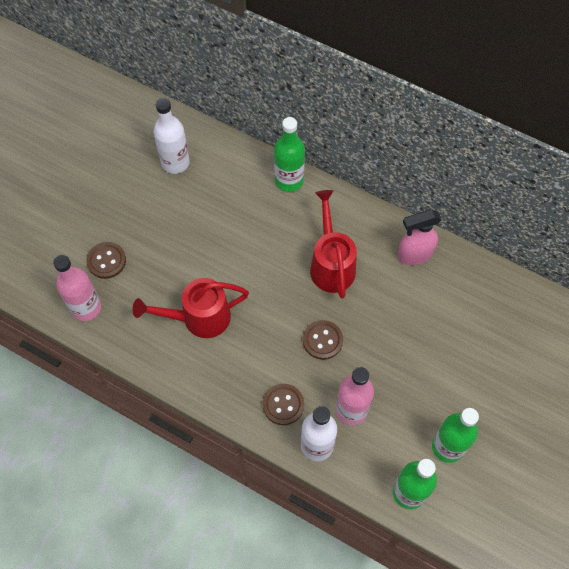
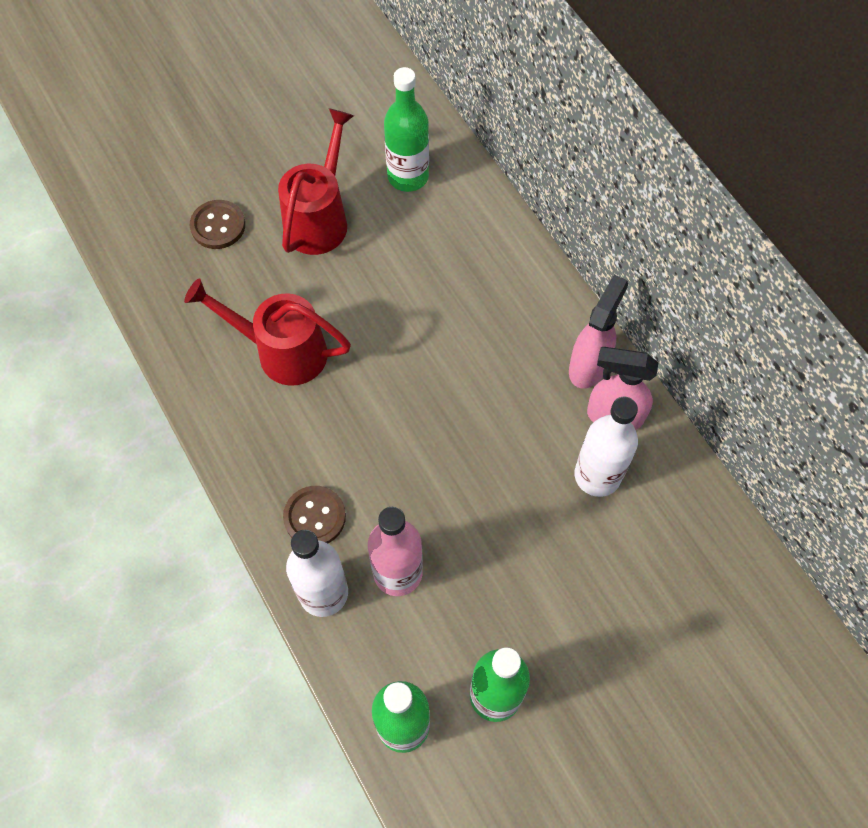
camera: 30 degrees right, 0 degrees up
pink bottle [53,255,101,321] -> none
white bottle [154,98,190,174] -> white bottle moved to [575,397,638,497]
green bottle [274,117,305,192] -> green bottle moved to [384,67,429,192]
brown button [303,320,343,360] -> none
red watering can [310,190,357,298] -> red watering can moved to [278,108,354,255]
none -> pink spray bottle [569,275,628,388]

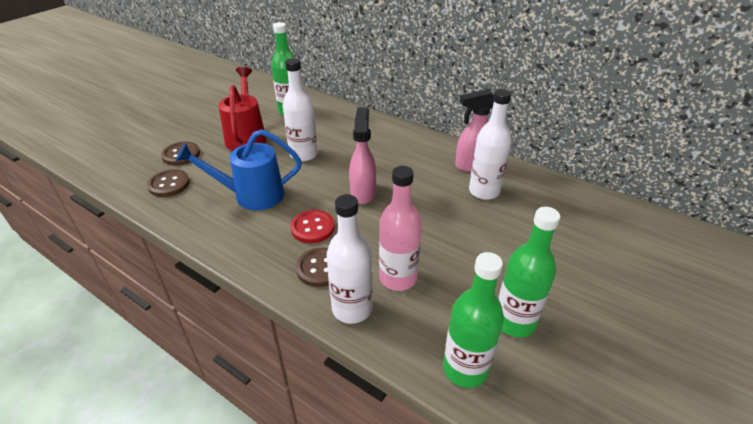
camera: 25 degrees left, 25 degrees down
red watering can [184,278,351,386] -> blue watering can [176,129,302,211]
pink spray bottle [569,275,628,388] -> pink spray bottle moved to [349,107,376,204]
none -> brown button [147,169,190,197]
none -> white bottle [283,58,318,162]
none -> red button [291,210,335,243]

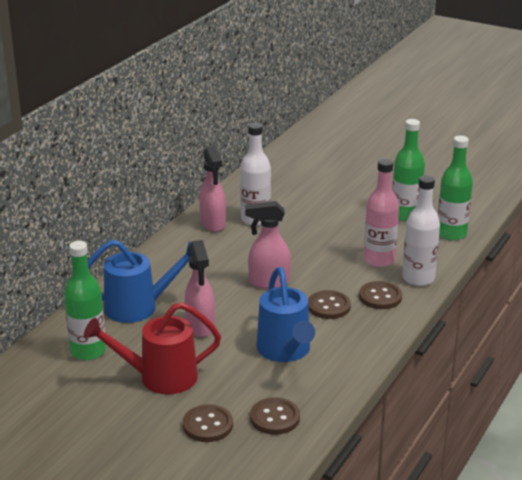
camera: 95 degrees left, 10 degrees down
white bottle [283,58,318,162] -> pink spray bottle [185,240,215,337]
red button [291,210,335,243] -> brown button [308,290,351,319]
none -> blue watering can [87,240,191,323]

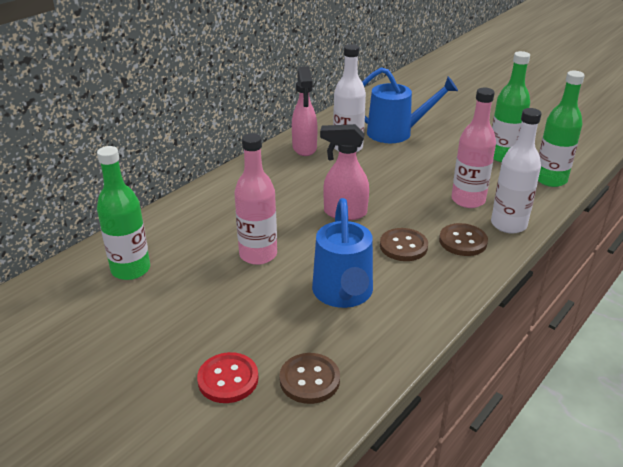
camera: 10 degrees right, 5 degrees up
red watering can [84,302,221,394] -> none
blue watering can [87,240,191,323] -> blue watering can moved to [362,67,458,143]
brown button [183,404,233,442] -> red button [197,352,258,403]
pink spray bottle [185,240,215,337] -> pink bottle [234,133,277,265]

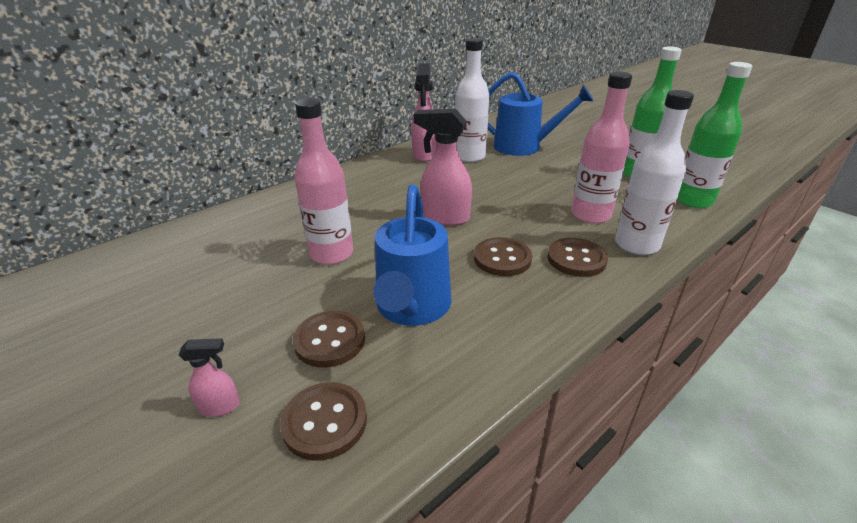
camera: 10 degrees right, 0 degrees up
green bottle [97,146,150,280] -> none
red button [197,352,258,403] -> pink spray bottle [179,338,240,417]
none -> brown button [293,311,365,367]

